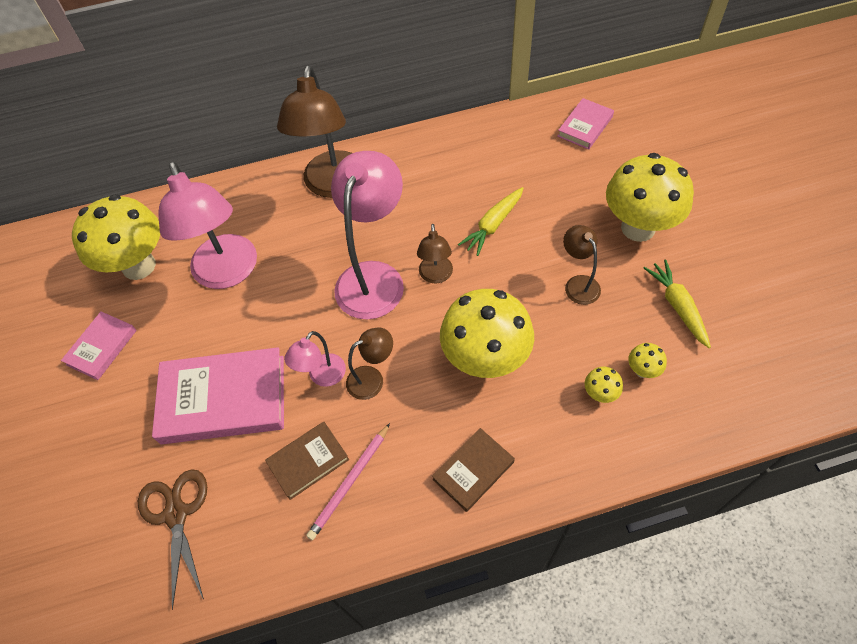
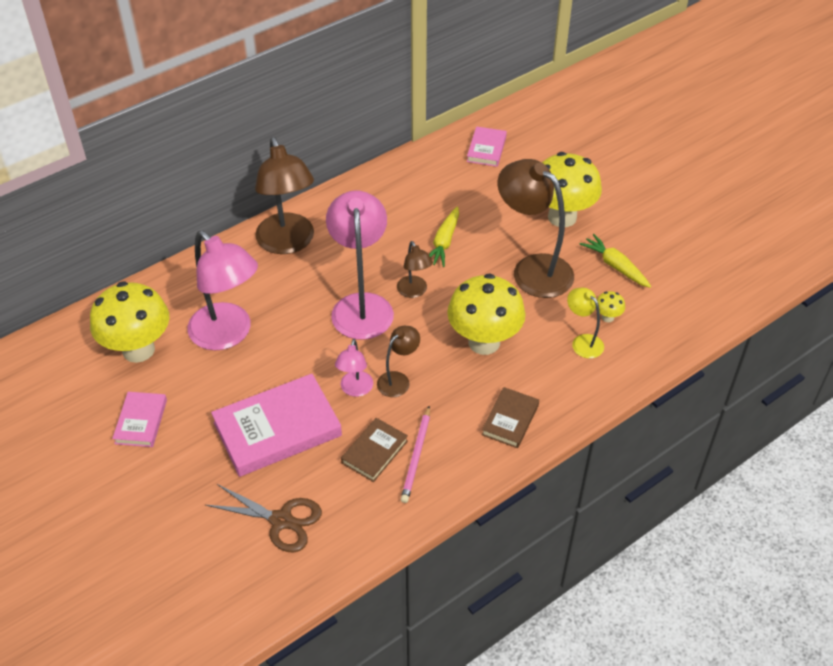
camera: 25 degrees left, 10 degrees down
brown scissors [138,469,207,610] -> brown scissors turned 150 degrees clockwise [206,484,322,552]
brown lamp [563,225,601,305] -> brown lamp [498,159,574,298], size x2.00
yellow mushroom [585,367,623,403] -> yellow lamp [567,288,604,359]

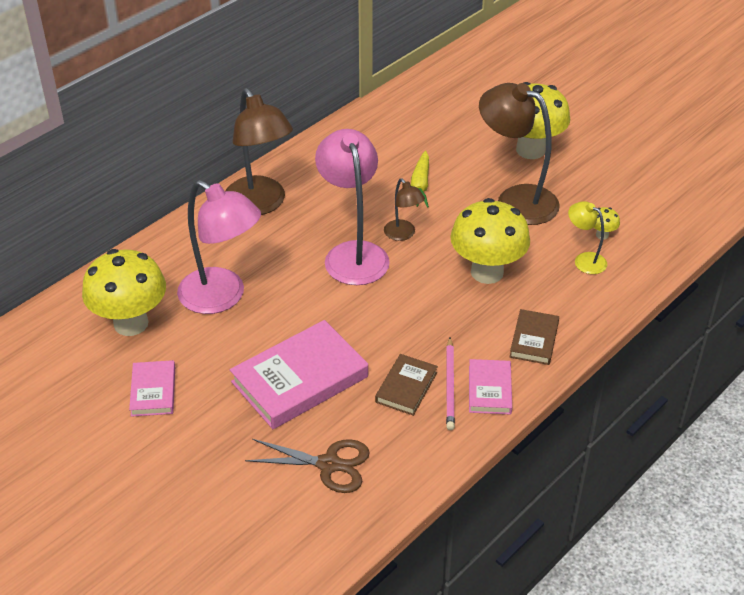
camera: 10 degrees left, 5 degrees down
pink lamp [335,339,373,397] -> none
brown lamp [377,326,420,397] -> none
pink book [467,126,507,167] -> pink book moved to [469,359,512,415]
yellow carrot [580,234,651,288] -> none

